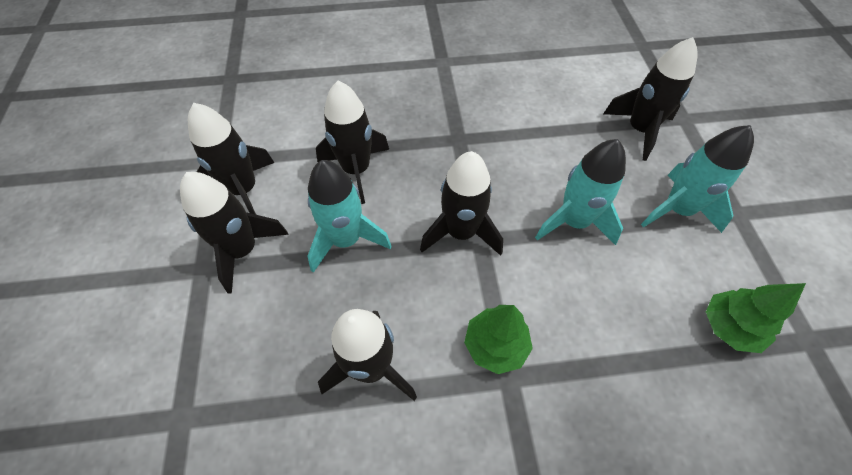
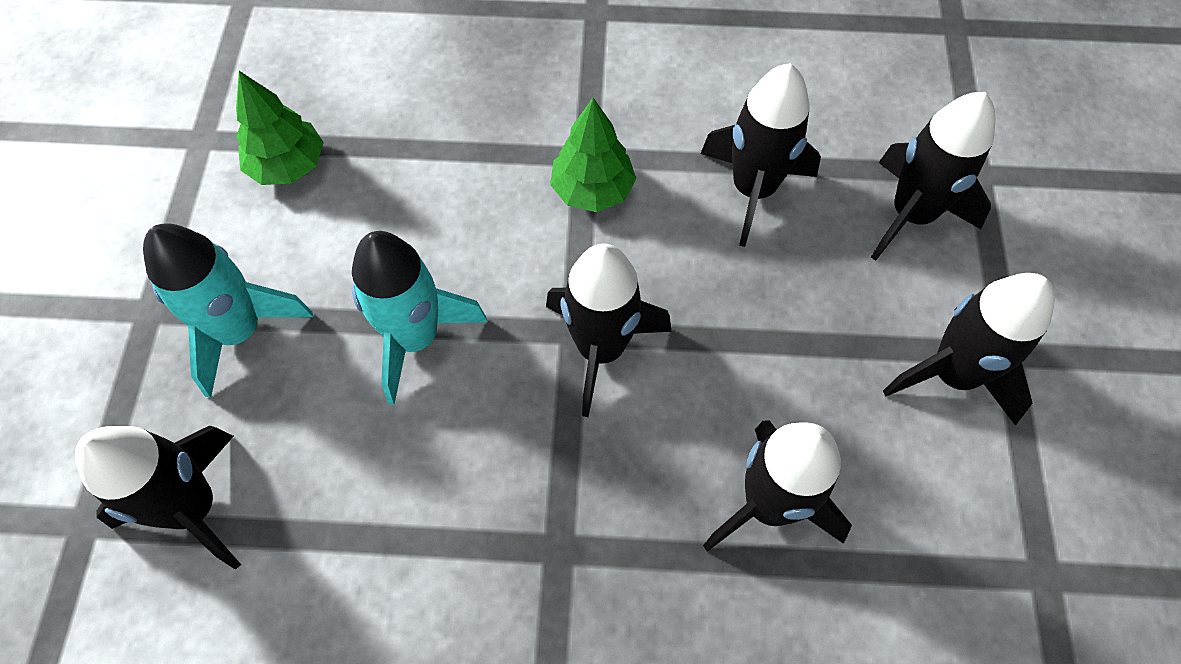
camera: 170 degrees left, 5 degrees up
black rocket [188,103,275,215] -> black rocket moved to [871,92,995,261]
turquoise rocket [307,160,391,273] -> none

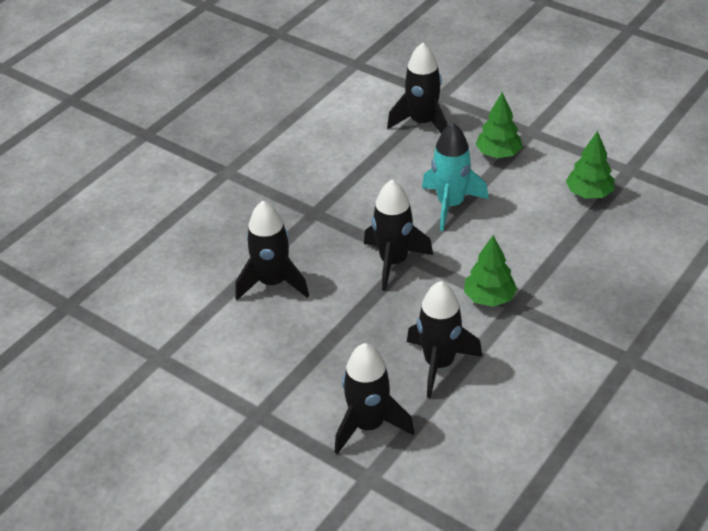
camera: 125 degrees right, 20 degrees down
turquoise rocket [143,223,313,398] -> green tree [476,92,522,158]
black rocket [883,273,1055,426] -> none

